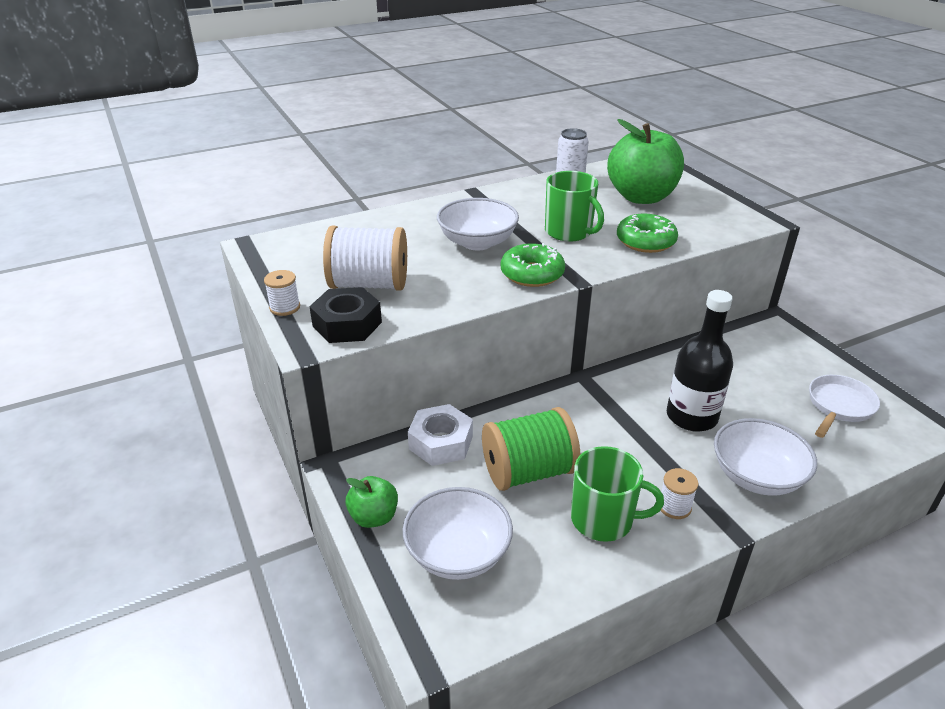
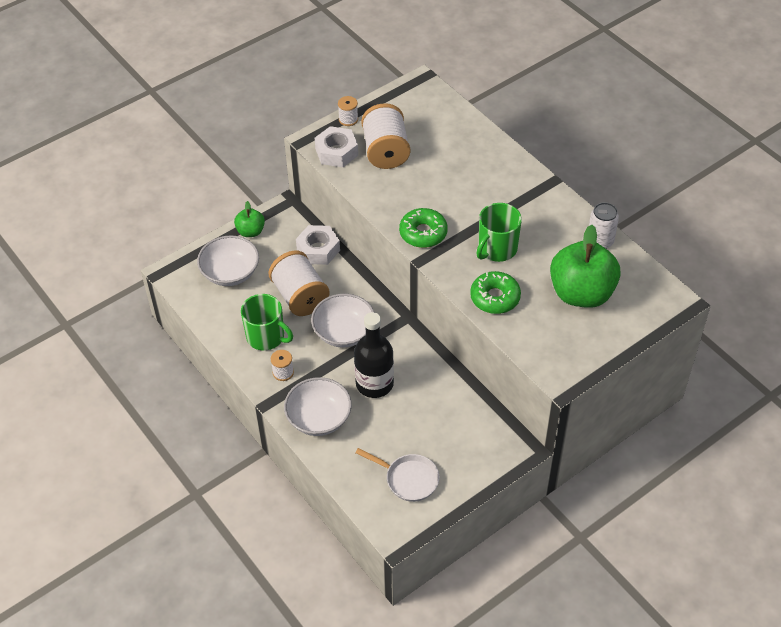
camera: 80 degrees right, 15 degrees up
black nut [309,287,382,343] -> white nut [315,126,358,167]
white bowl [437,198,519,250] -> white bowl moved to [311,294,374,348]
green spool [482,407,580,491] -> white spool [268,251,330,316]
green mug [571,446,664,542] -> green mug turned 60 degrees counterclockwise [241,294,293,351]

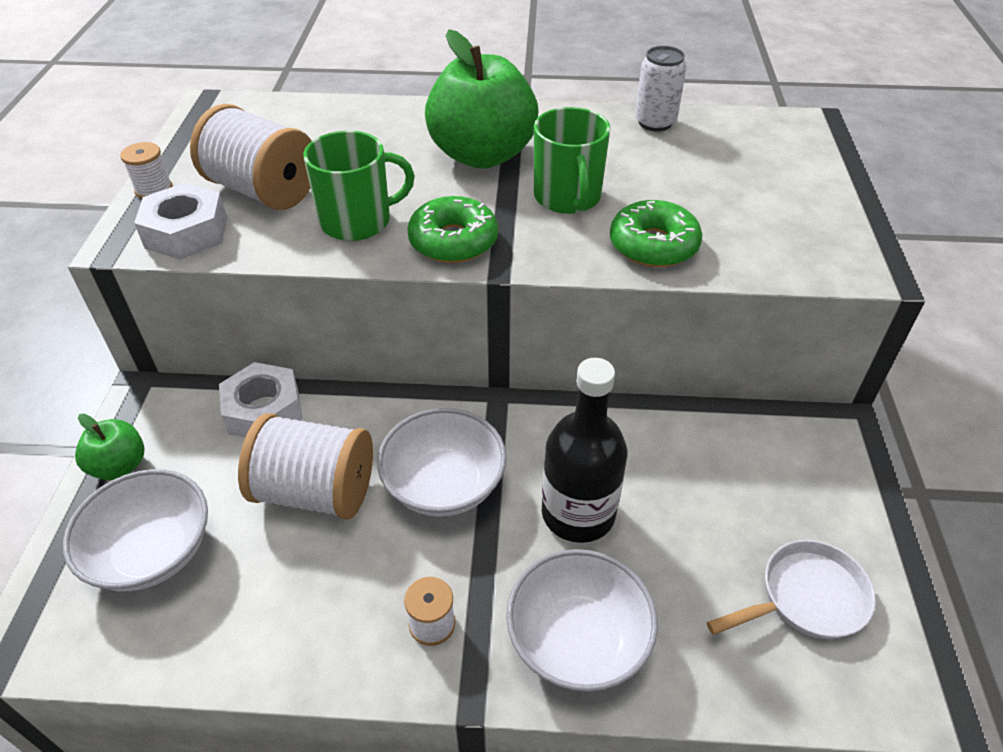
camera: 50 degrees left, 5 degrees down
green mug [241,294,293,351] -> green mug moved to [303,131,415,241]
green apple [550,225,621,308] -> green apple moved to [425,29,539,169]

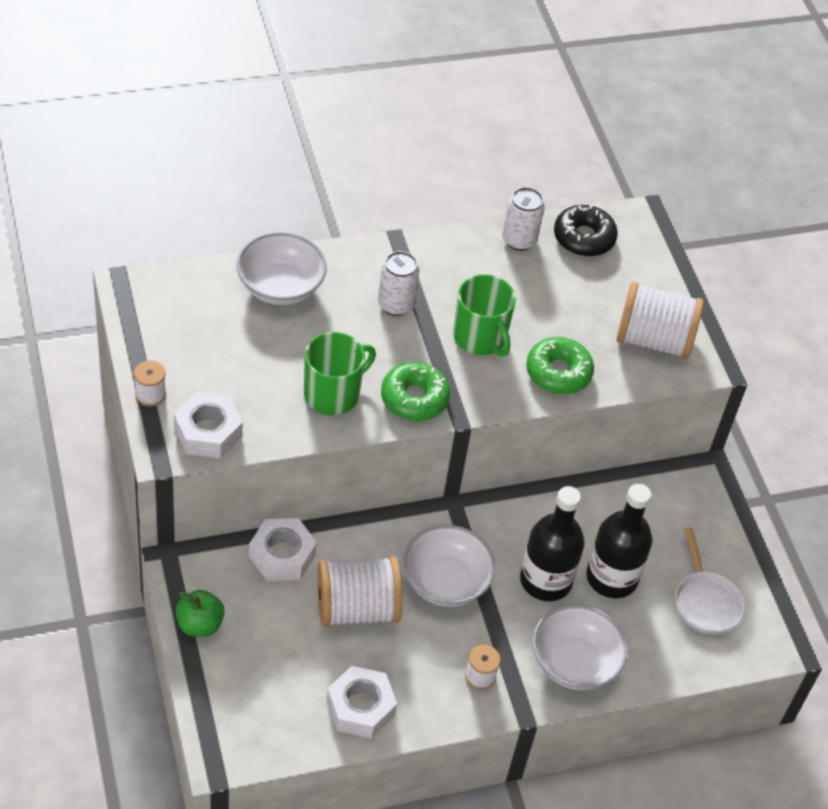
camera: 25 degrees left, 5 degrees up
white bowl [63,469,208,591] -> white bowl moved to [236,232,327,305]
white spool [190,104,312,210] -> white spool moved to [616,282,704,360]
green apple [425,29,539,169] -> white can [378,251,420,316]
white pan [707,540,876,639] -> white pan turned 120 degrees clockwise [675,528,745,634]
none -> white nut [326,666,397,739]
none -> black donut [554,205,618,257]
none -> black bottle [586,484,653,598]

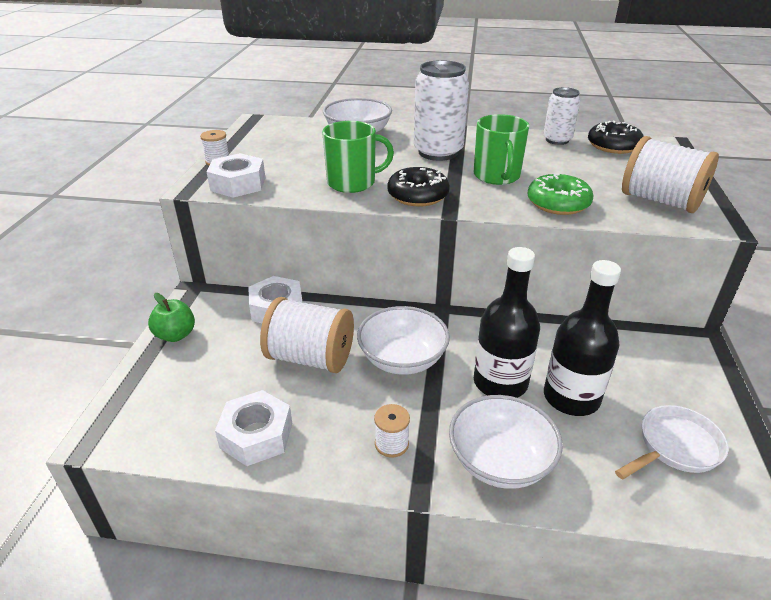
camera: 30 degrees right, 15 degrees down
white can [378,251,420,316] -> white can [414,60,469,161], size x1.64
green donut [381,362,450,421] -> black donut [387,167,450,207]
white pan [675,528,745,634] -> white pan turned 135 degrees counterclockwise [615,405,729,480]

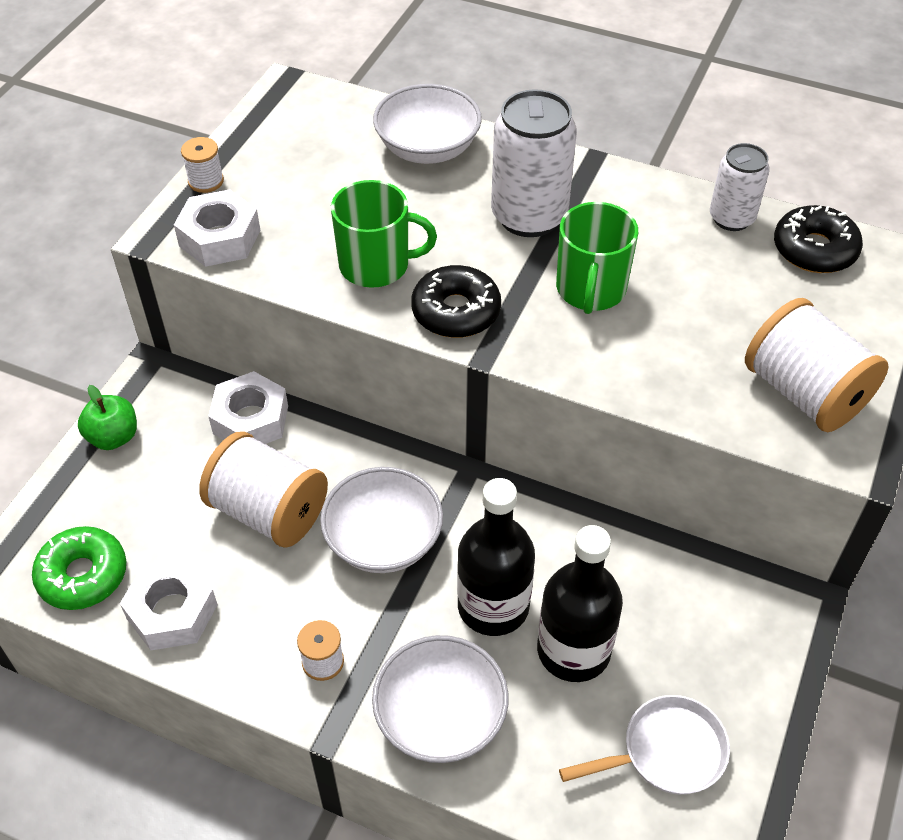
camera: 15 degrees right, 15 degrees up
green donut [527,174,593,215] -> green donut moved to [32,526,126,610]

